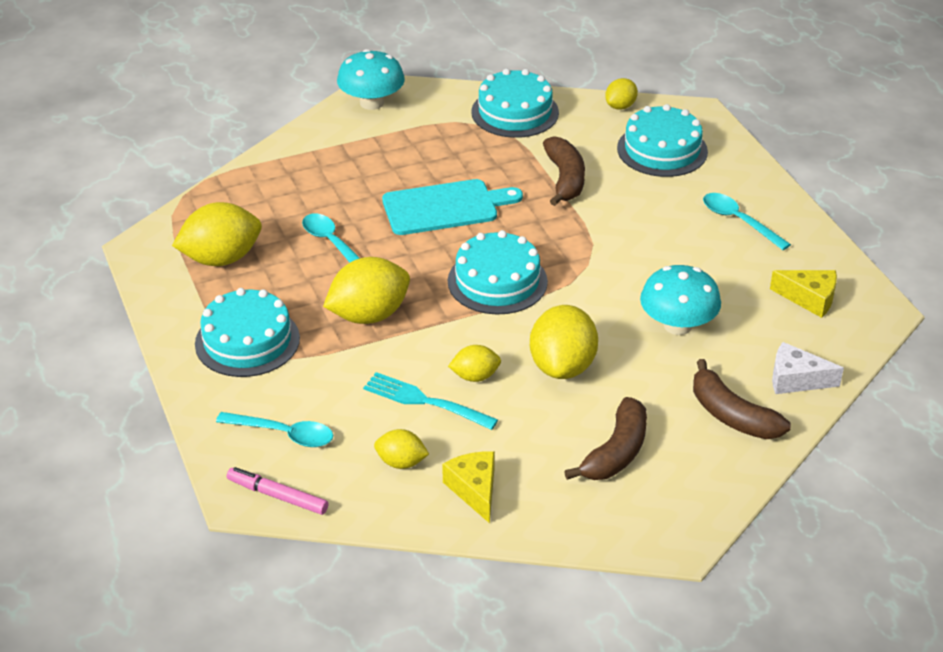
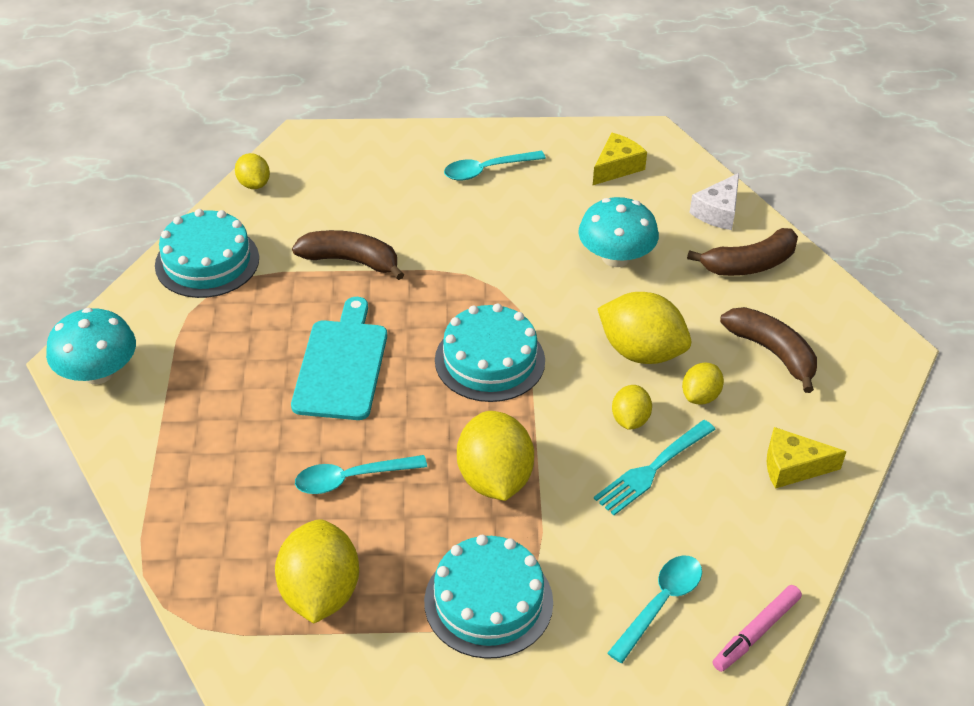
camera: 70 degrees left, 5 degrees up
yellow lemon [374,429,429,469] -> yellow lemon moved to [682,363,724,405]
turquoise cake [617,104,708,177] -> none

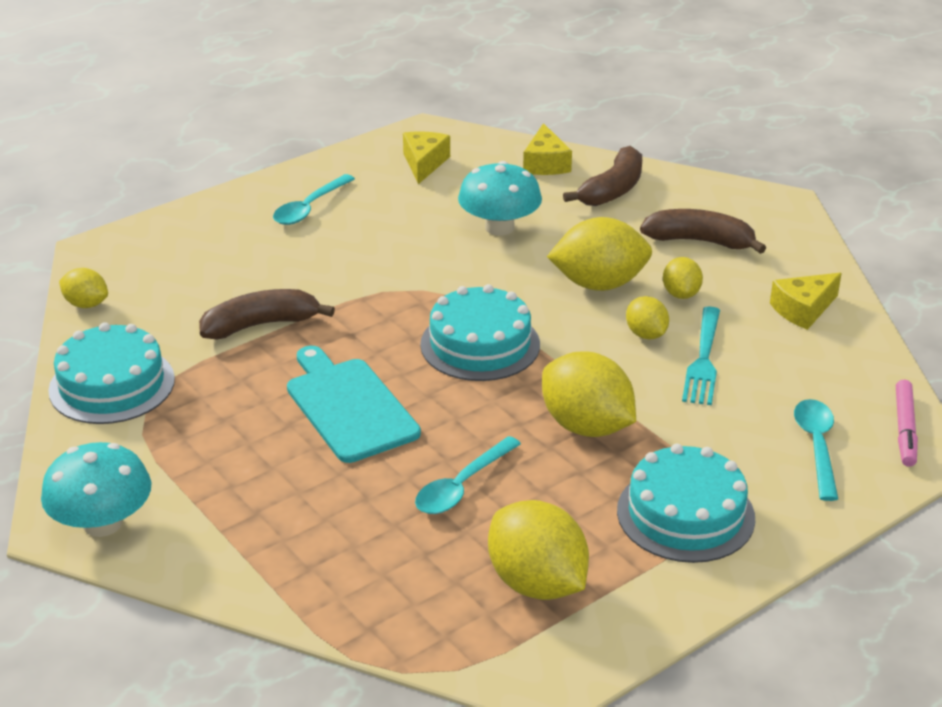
camera: 35 degrees left, 10 degrees down
white cheese [689,173,739,230] -> yellow cheese [523,123,572,175]

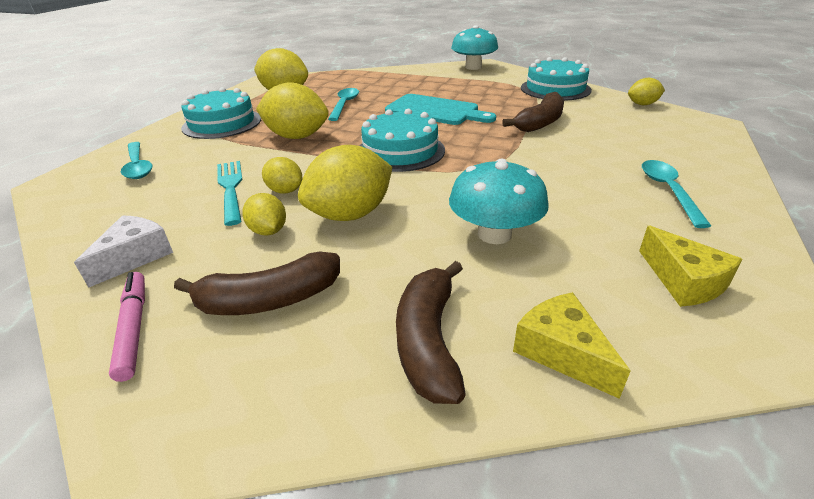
camera: 150 degrees right, 0 degrees up
yellow cheese [770,273,842,330] -> white cheese [74,215,173,287]
pink marker [896,380,918,467] -> pink marker moved to [109,272,145,382]

